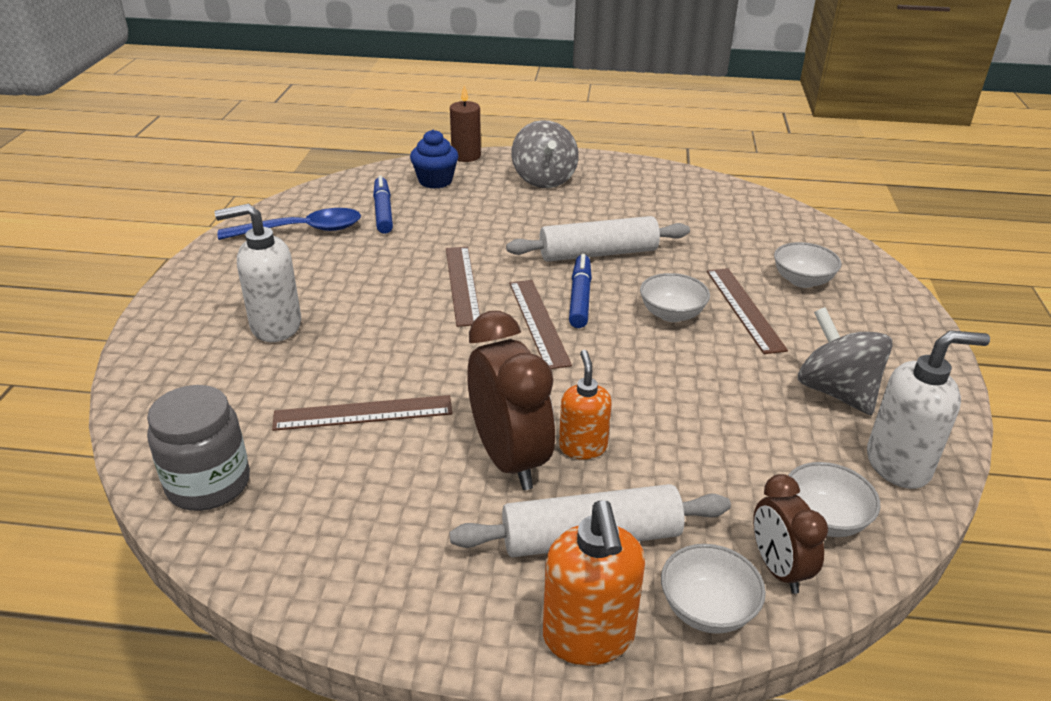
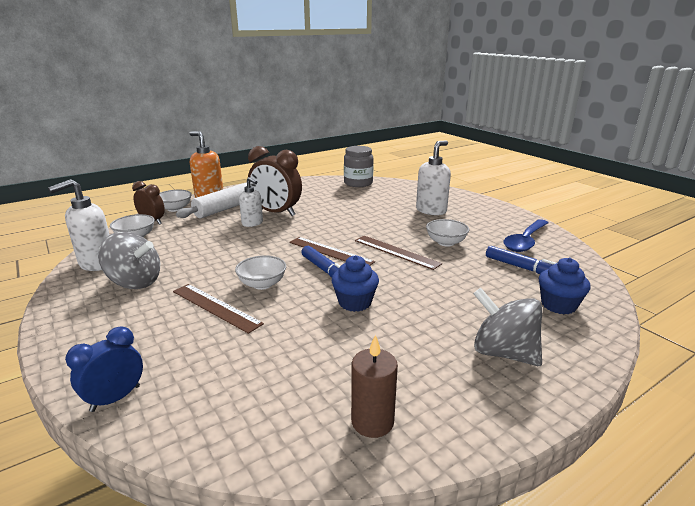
camera: 140 degrees right, 10 degrees down
brown ruler [272,395,452,431] -> none
brown candle [450,85,481,162] -> brown candle moved to [351,334,398,438]
white rolling pin [506,216,690,262] -> blue cupcake [332,255,379,312]
orange soap dispenser [559,350,612,460] -> white soap dispenser [239,177,263,227]
white bowl [774,242,842,288] -> white bowl moved to [426,219,469,247]
none -> blue clock [65,326,143,412]

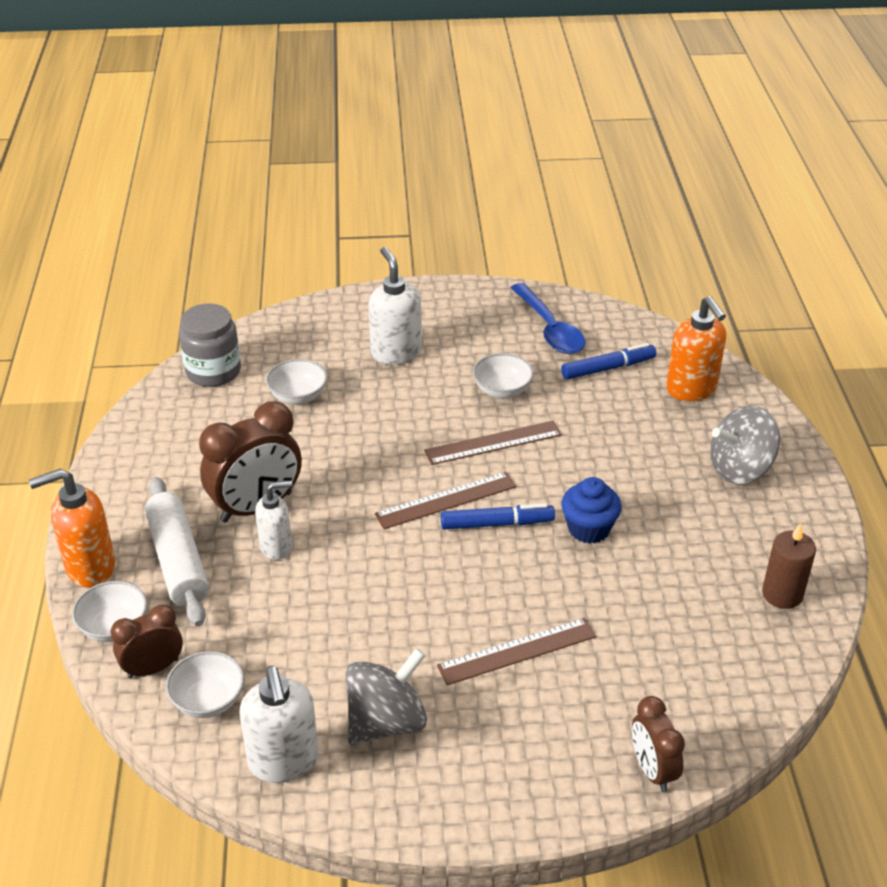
camera: 60 degrees left, 15 degrees up
blue clock [65,326,143,412] -> brown clock [632,696,685,792]
white bowl [235,255,286,290] -> white bowl moved to [266,359,327,404]
blue cupcake [539,258,590,315] -> orange soap dispenser [666,296,726,401]

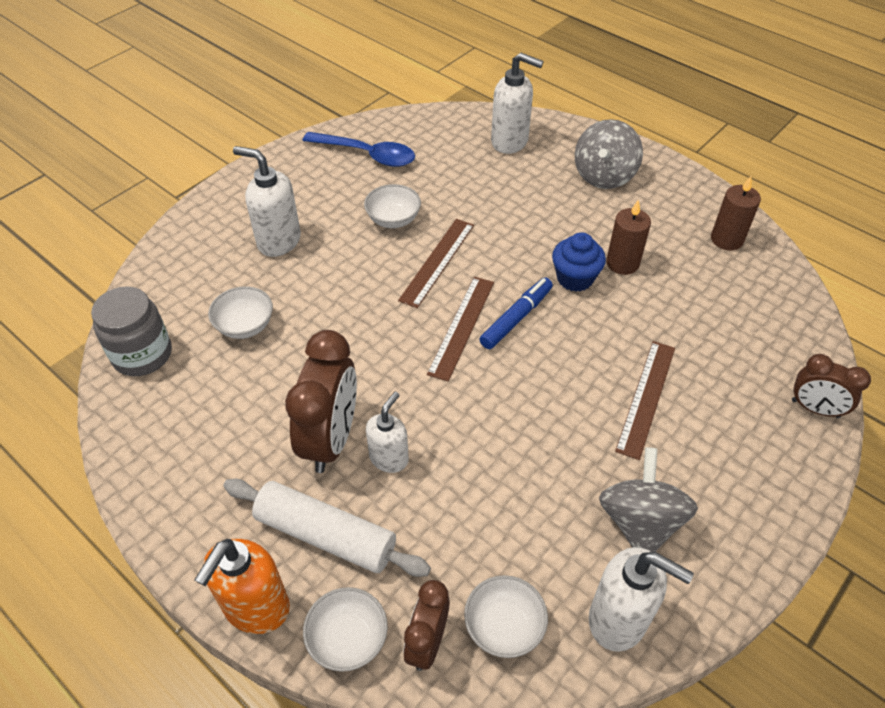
camera: 45 degrees left, 10 degrees up
blue marker [561,343,656,380] -> none
orange soap dispenser [666,296,726,401] -> white soap dispenser [491,53,544,154]
none -> brown candle [606,199,651,275]

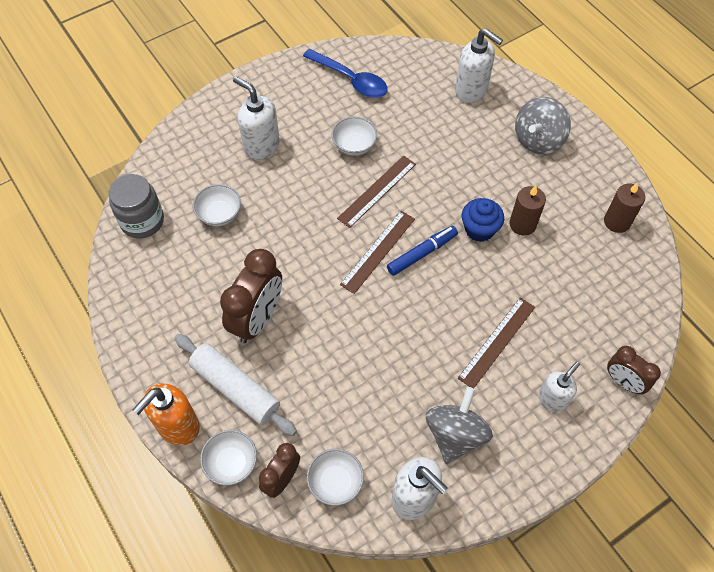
camera: 15 degrees right, 10 degrees up
white soap dispenser [366,392,409,473] -> white soap dispenser moved to [539,361,580,412]

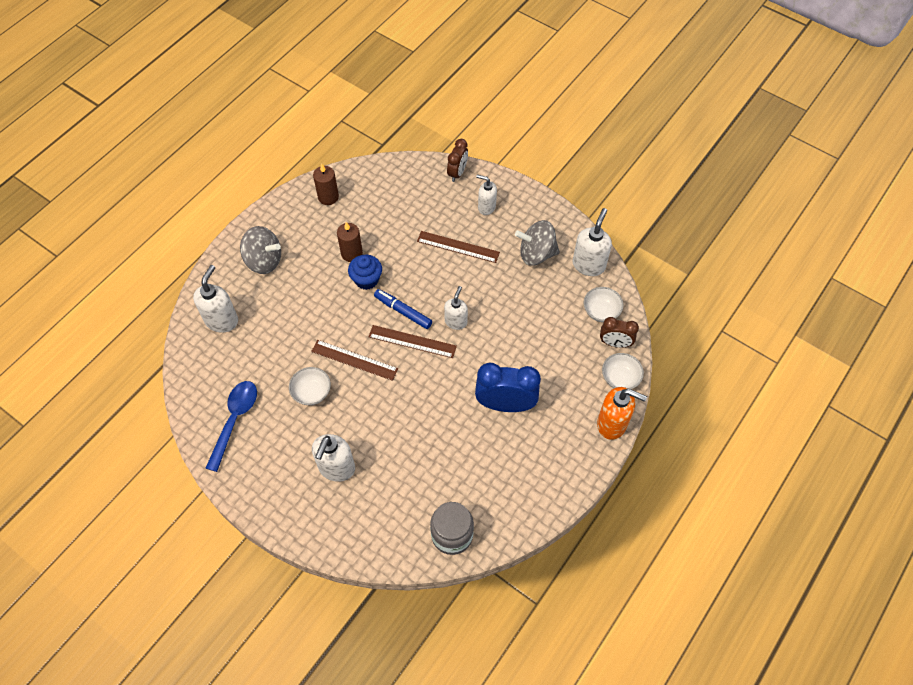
camera: 110 degrees left, 0 degrees up
white rolling pin [175,334,297,436] -> none
white bowl [193,184,241,226] -> none
brown clock [220,249,282,343] -> blue clock [475,363,541,412]
none -> white soap dispenser [444,286,468,330]

